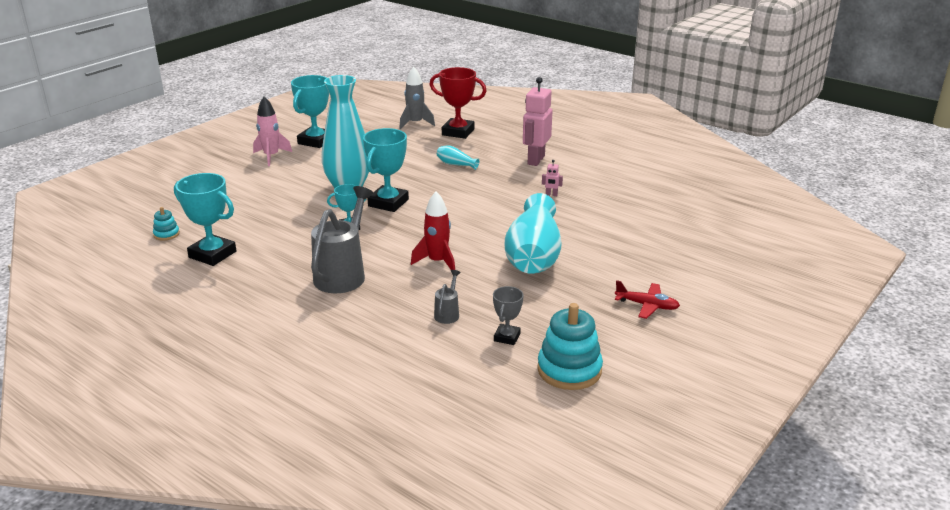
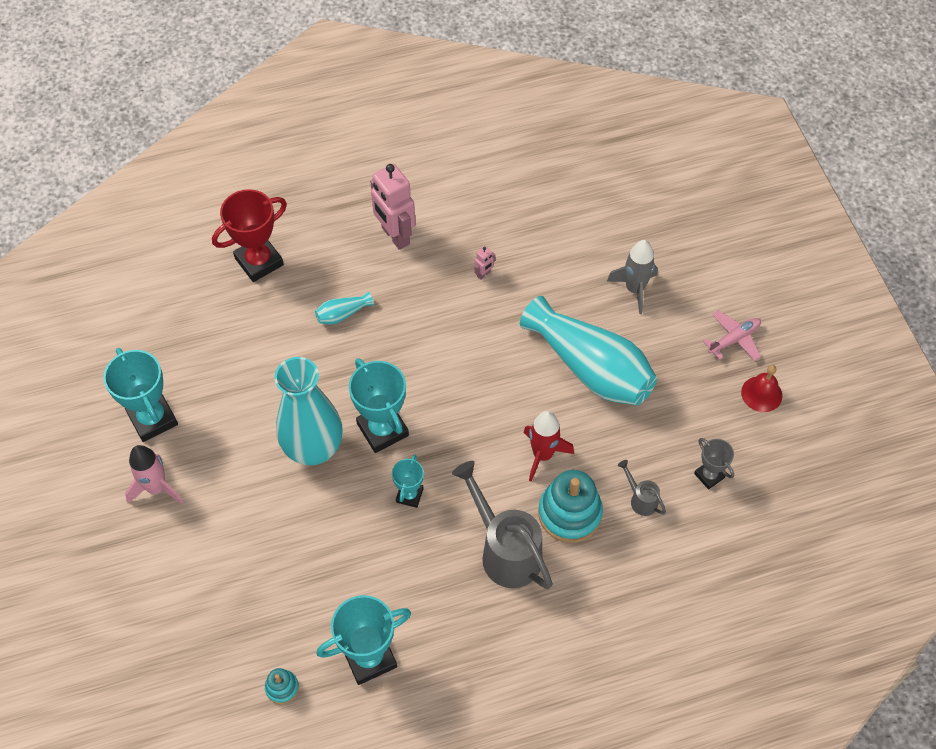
camera: 55 degrees left, 30 degrees up
grey rocket [399,67,435,129] -> grey rocket moved to [607,240,658,314]
turquoise stacking toy [537,303,603,390] -> turquoise stacking toy moved to [538,470,603,543]
red plane [615,280,680,319] -> pink plane [703,310,761,361]
none -> red bell [741,365,782,412]

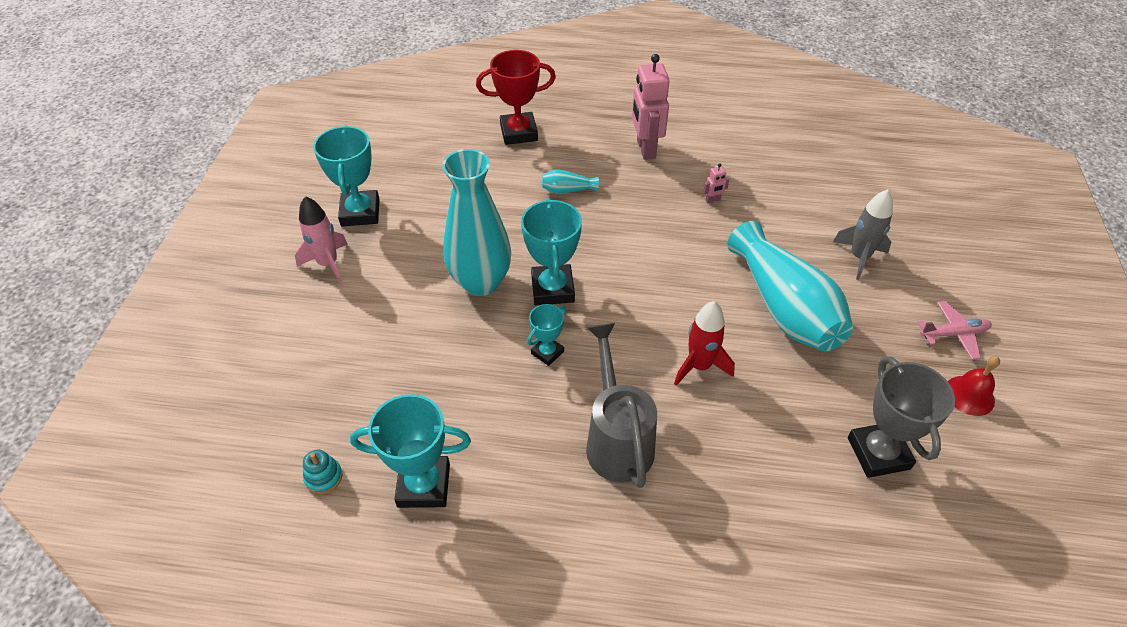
camera: 25 degrees right, 10 degrees down
turquoise stacking toy [538,470,603,543] -> none
grey watering can [618,460,666,516] -> none
grey trophy [694,438,734,489] -> grey trophy [848,356,955,478], size x1.79

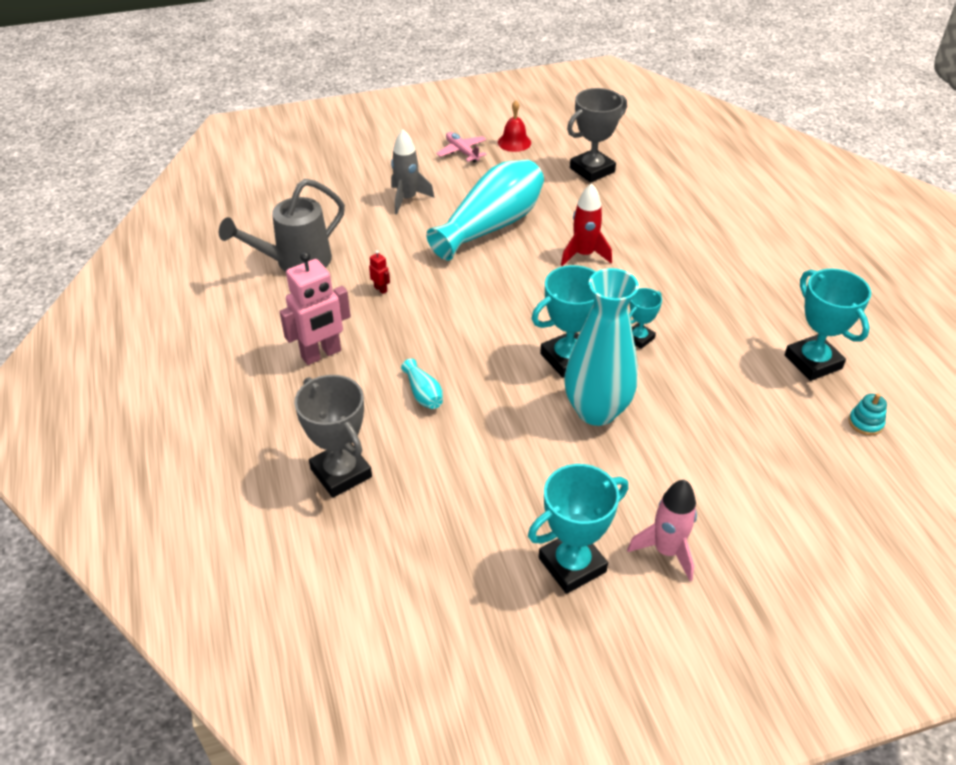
camera: 115 degrees left, 5 degrees down
red trophy [476,50,556,145] -> grey trophy [294,375,372,498]
turquoise trophy [527,304,566,366] -> turquoise trophy turned 60 degrees counterclockwise [629,288,662,349]
grey watering can [586,323,657,488] -> grey watering can moved to [219,179,345,272]
pink robot [703,163,729,203] -> red robot [369,250,390,294]

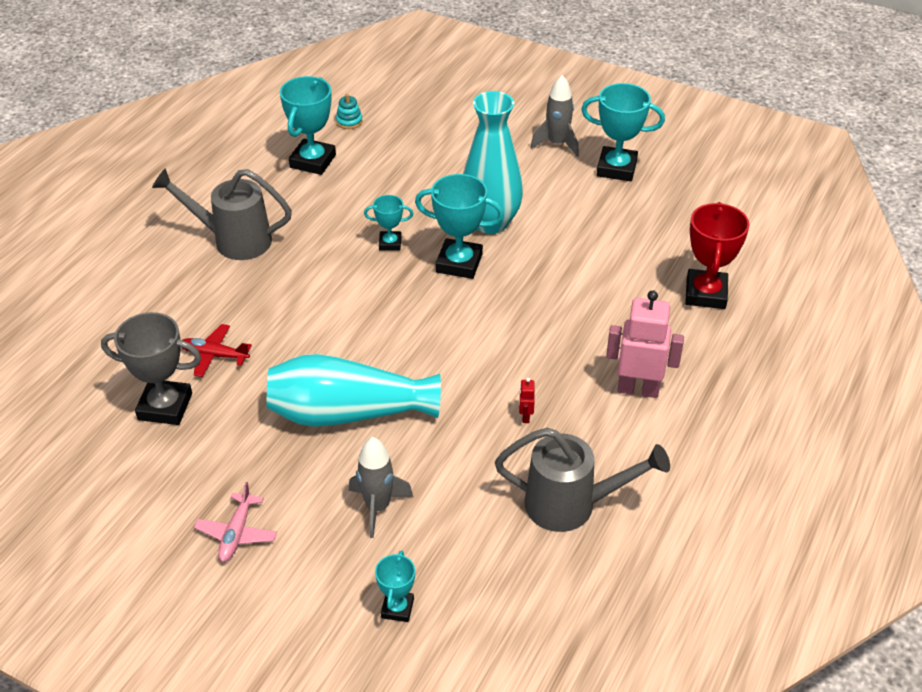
camera: 135 degrees left, 0 degrees up
grey trophy [294,375,372,498] -> red trophy [685,202,750,309]
turquoise vase [401,359,443,409] -> none
red bell [498,100,531,152] -> none
red rocket [561,183,612,266] -> none
pink rocket [627,480,697,581] -> grey rocket [530,75,579,157]
none -> grey watering can [152,168,292,260]
none -> red plane [181,324,252,377]
none -> turquoise trophy [375,551,415,622]

